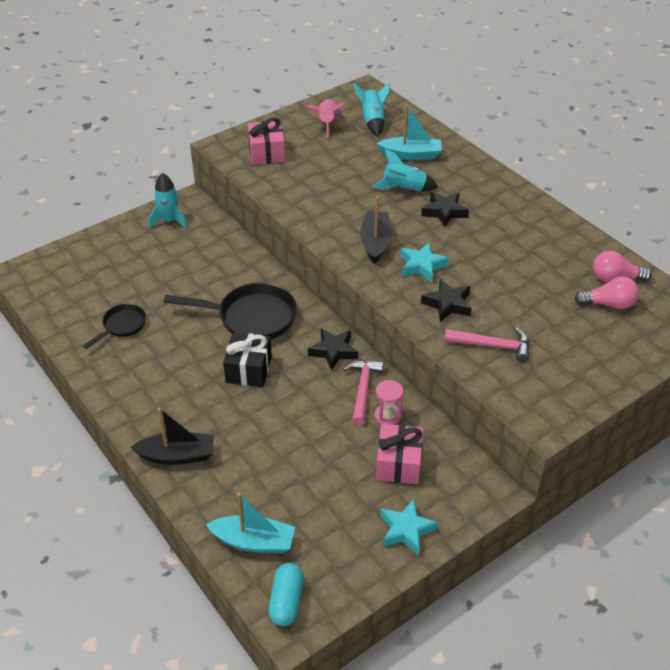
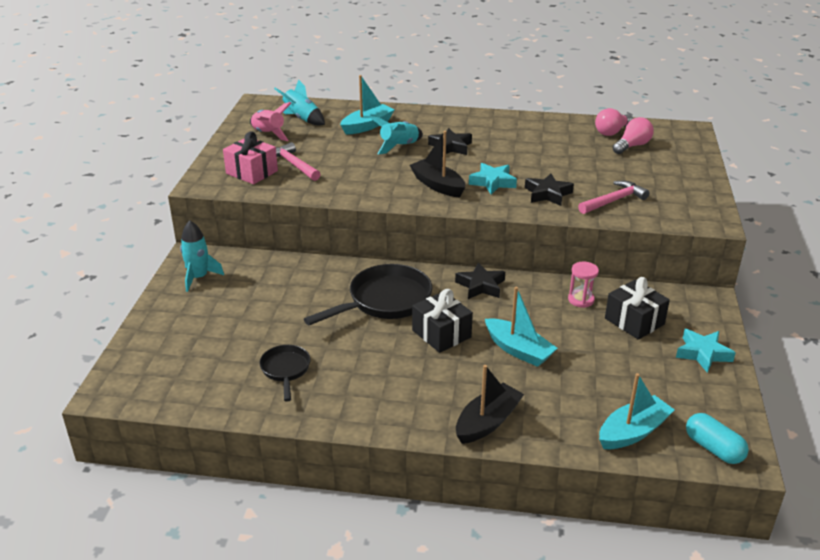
camera: 45 degrees left, 10 degrees down
pink hammer [343,360,384,426] -> pink hammer moved to [276,142,321,181]
pink gift [376,424,423,484] -> black gift [605,277,670,340]
none -> turquoise boat [485,287,558,367]

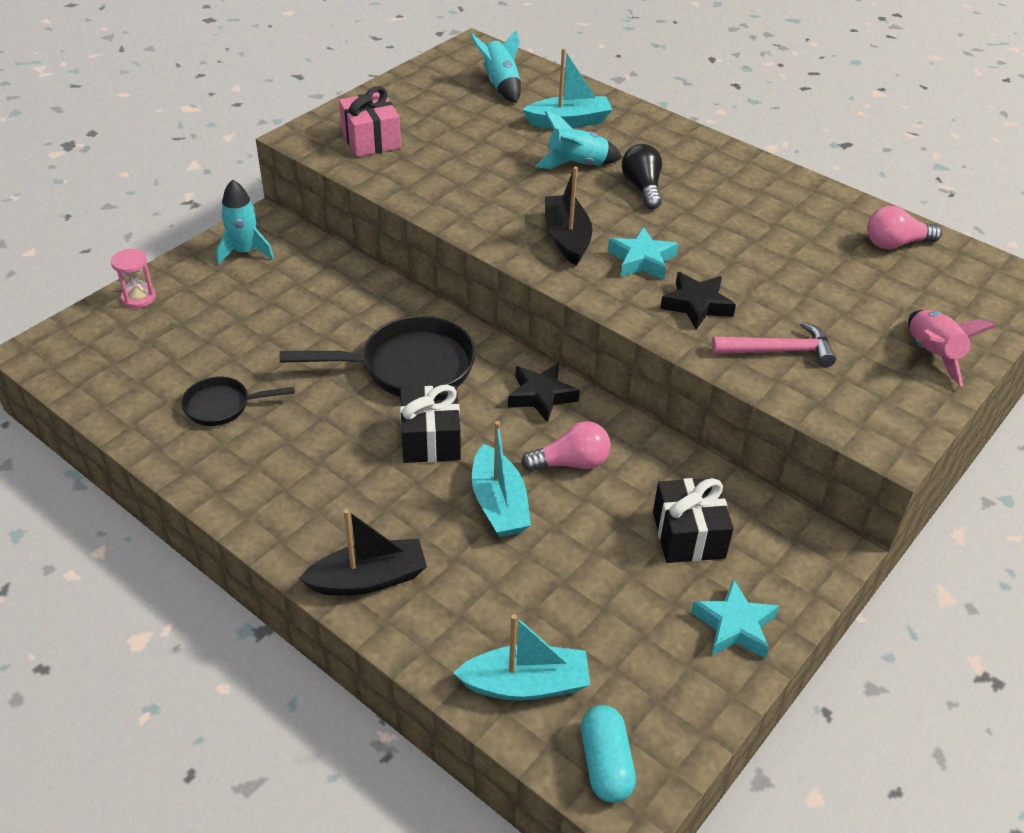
camera: 30 degrees right, 10 degrees up
pink rocket [250,102,291,141] -> pink rocket moved to [908,310,996,387]
black pan [259,345,311,402] -> black pan turned 120 degrees counterclockwise [181,376,295,426]
pink hammer [276,142,321,181] -> none
black star [428,128,472,155] -> black light bulb [621,144,662,209]
pink hourglass [568,262,599,308] -> pink hourglass moved to [111,249,156,308]
pink light bulb [613,117,654,154] -> pink light bulb moved to [521,421,611,471]

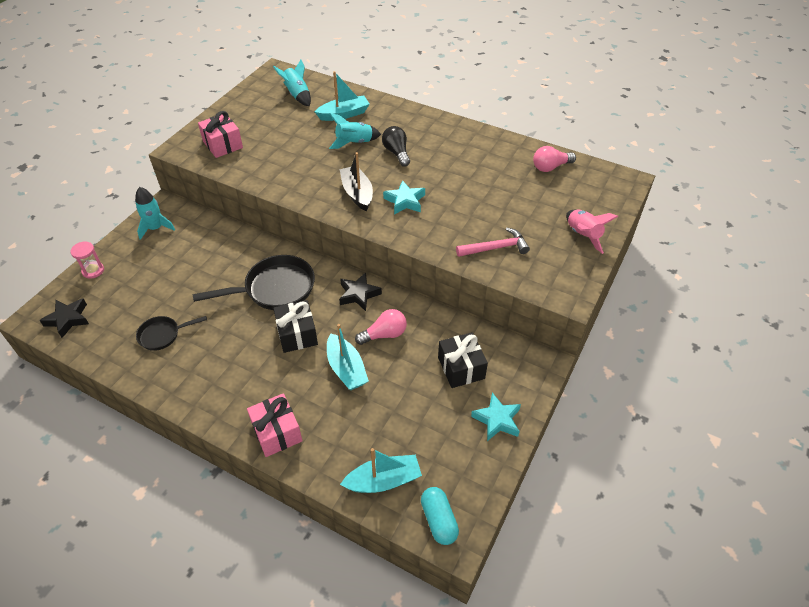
camera: 10 degrees left, 5 degrees up
black boat [299,509,427,596] -> pink gift [247,393,302,457]
black star [660,272,736,329] -> black star moved to [39,298,89,338]

